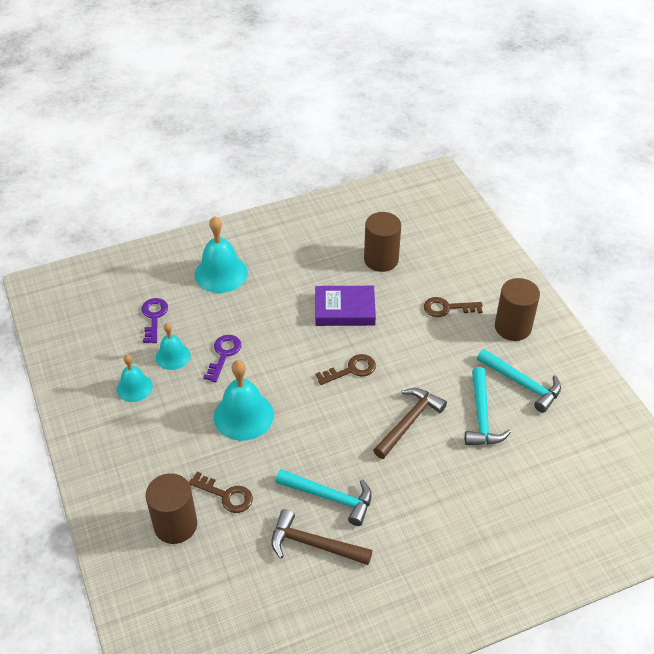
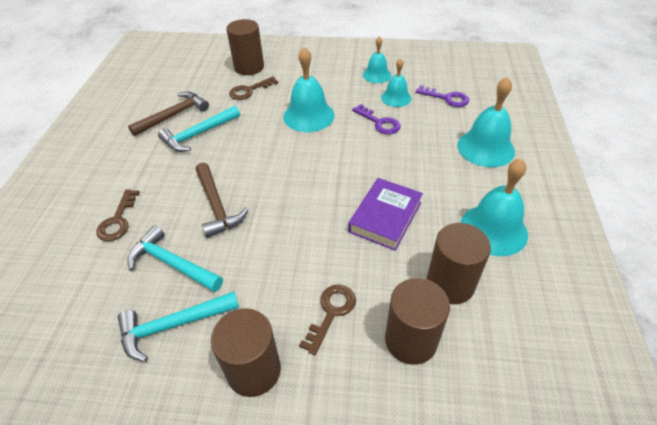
camera: 120 degrees right, 0 degrees up
brown key [316,354,376,385] -> brown key moved to [96,190,140,241]
none -> brown cylinder [385,278,450,365]
none -> turquoise bell [461,158,528,256]

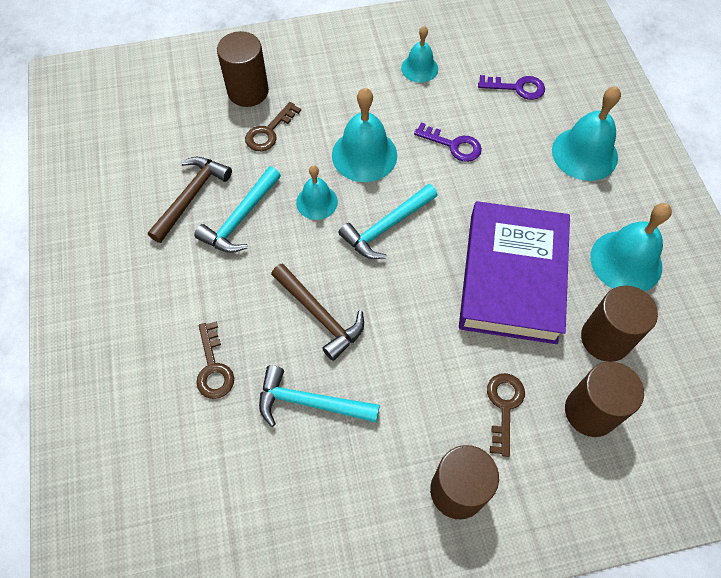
camera: 20 degrees left, 15 degrees up
turquoise hammer [118,291,239,362] -> turquoise hammer moved to [338,184,438,259]
purple book [348,178,423,251] -> purple book [459,201,570,344], size x1.69
turquoise bell [381,58,411,107] -> turquoise bell moved to [296,165,338,220]

